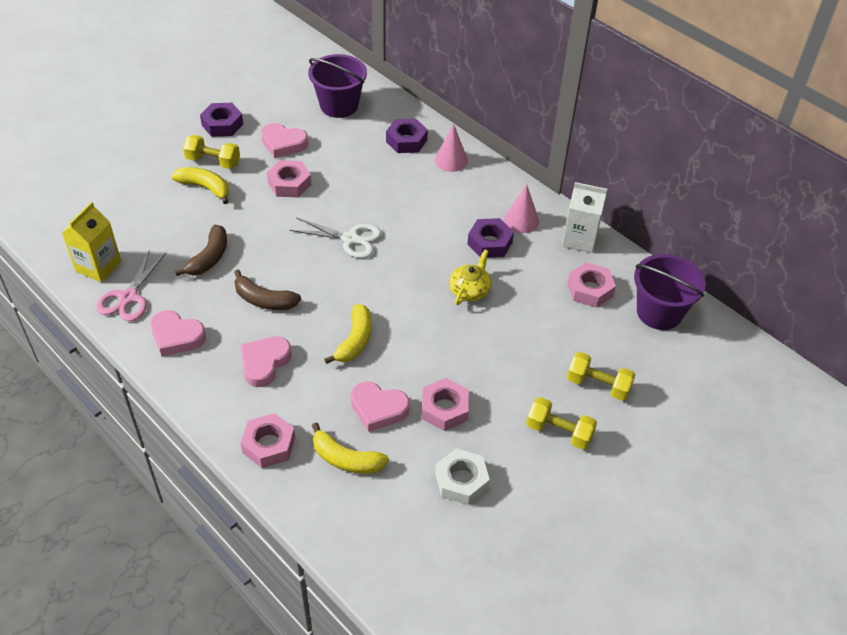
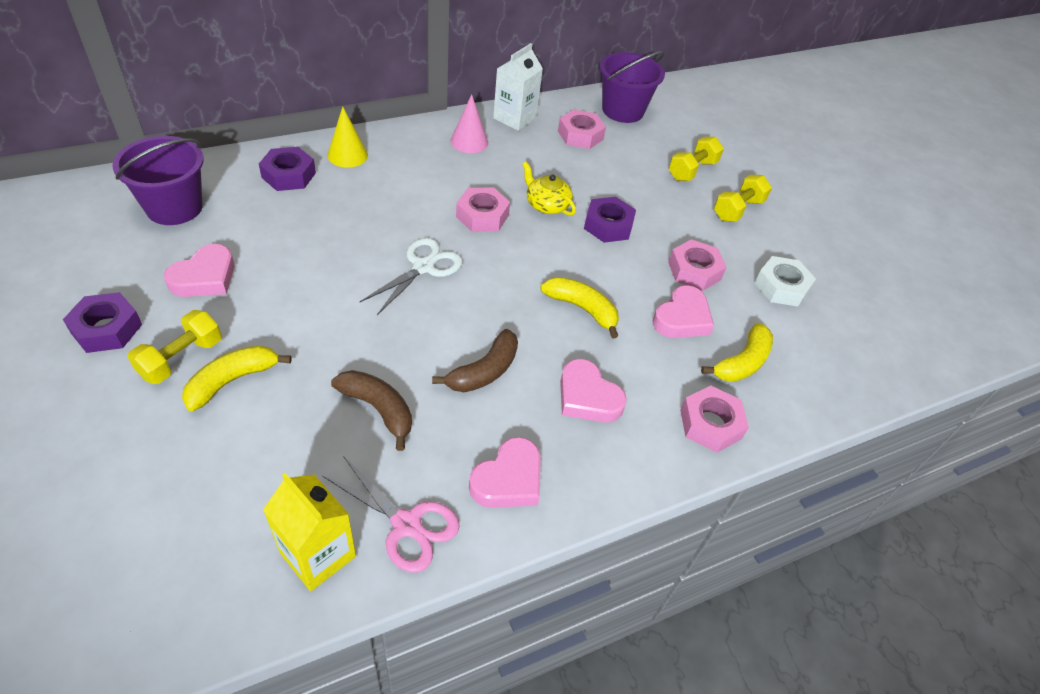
camera: 75 degrees left, 0 degrees up
pink nut [267,160,311,198] -> pink nut moved to [456,187,510,232]
pink cone [435,124,468,172] -> yellow cone [327,106,368,168]
purple nut [467,218,514,258] -> purple nut moved to [584,197,636,243]

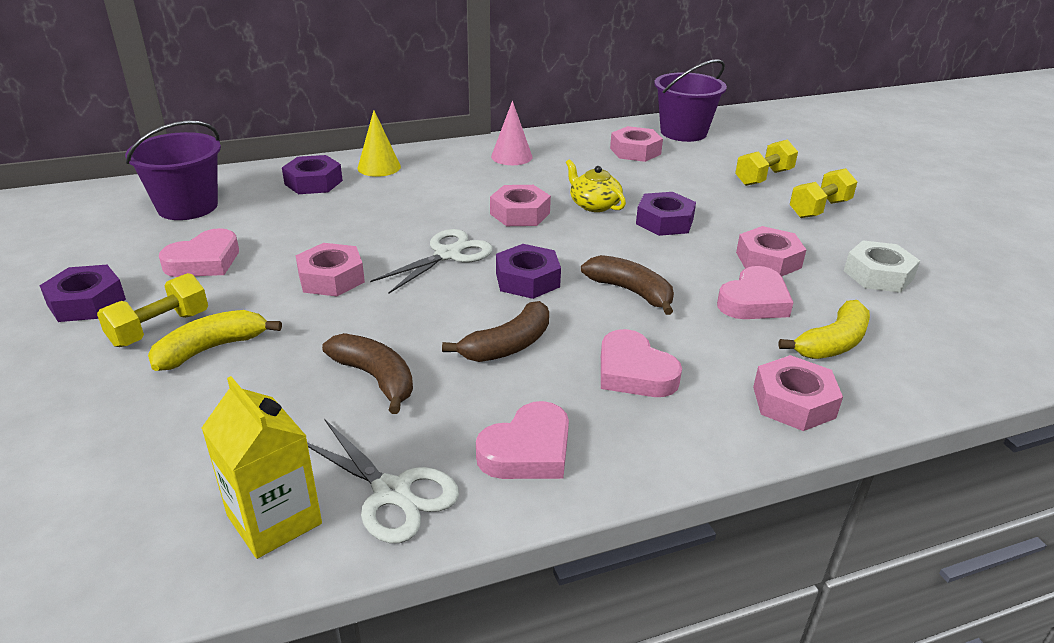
camera: 10 degrees right, 15 degrees down
pink scissors [323,456,460,573] -> white scissors [307,420,459,543]
white carton [493,43,543,131] -> none
yellow banana [540,277,619,339] -> brown banana [581,255,674,315]
none -> pink nut [295,243,365,296]
none -> purple nut [496,244,561,299]

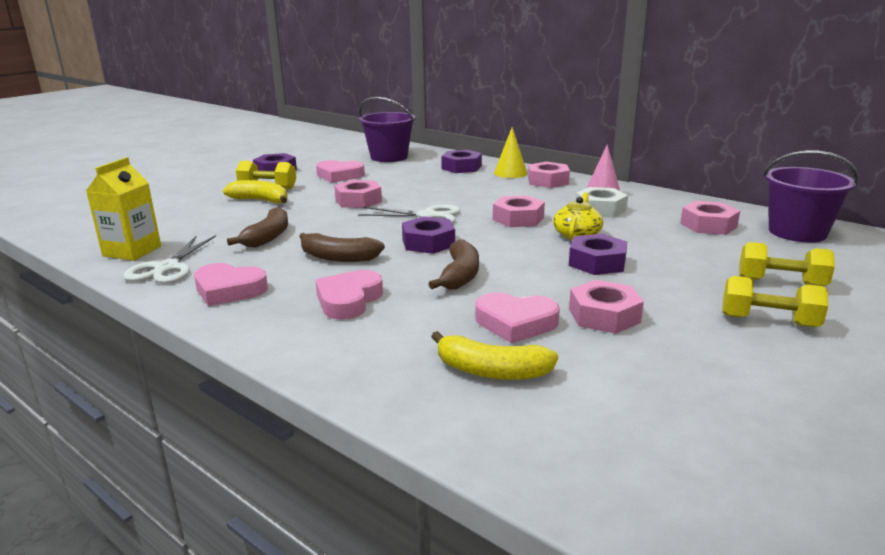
camera: 60 degrees right, 10 degrees down
pink nut [753,355,843,431] -> pink nut moved to [528,162,570,188]
white nut [844,240,920,293] -> white nut moved to [576,187,628,218]

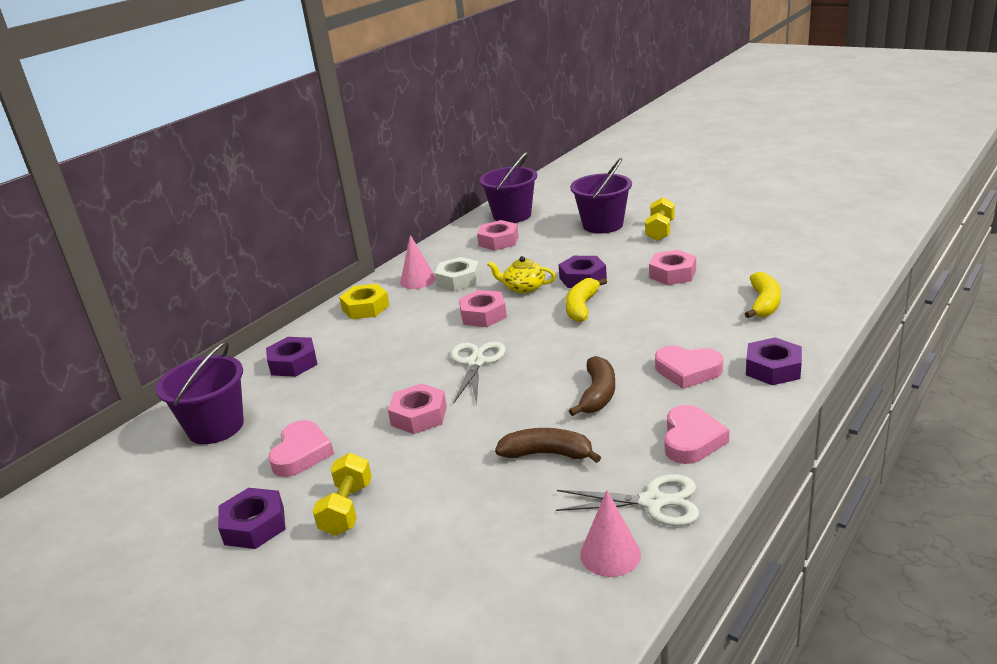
camera: 90 degrees left, 5 degrees up
yellow carton [86,157,161,261] -> pink cone [580,490,641,577]
yellow banana [223,180,288,203] -> yellow banana moved to [565,278,607,322]
purple nut [402,216,455,254] -> purple nut moved to [746,337,802,385]
brown banana [428,240,479,290] -> none
pink heart [475,293,560,344] -> none
yellow cone [494,127,528,178] -> none
pink nut [528,162,570,188] -> yellow nut [339,284,390,319]
yellow dumbbell [739,242,835,286] -> purple bucket [570,158,632,233]

